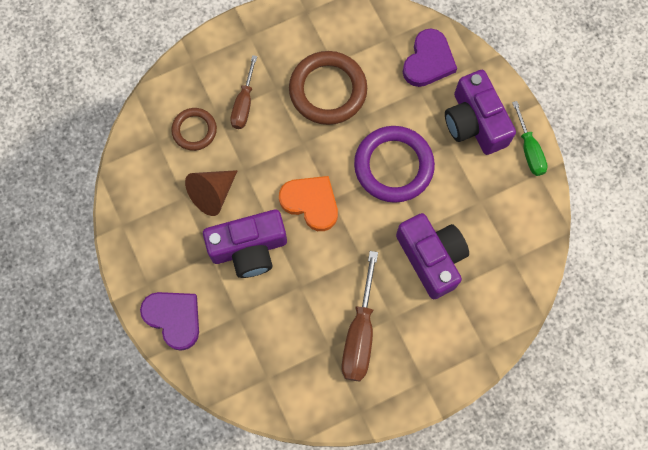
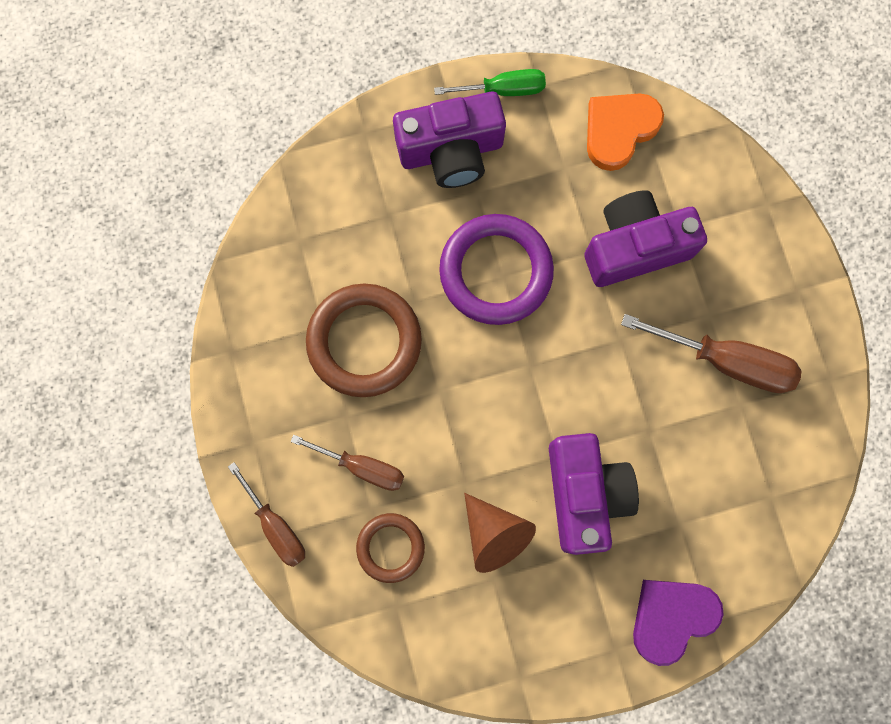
camera: 80 degrees left, 5 degrees up
orange heart [279,176,338,231] -> orange heart moved to [587,93,664,171]
purple heart [403,29,457,87] -> none
none -> brown screwdriver [228,462,305,567]

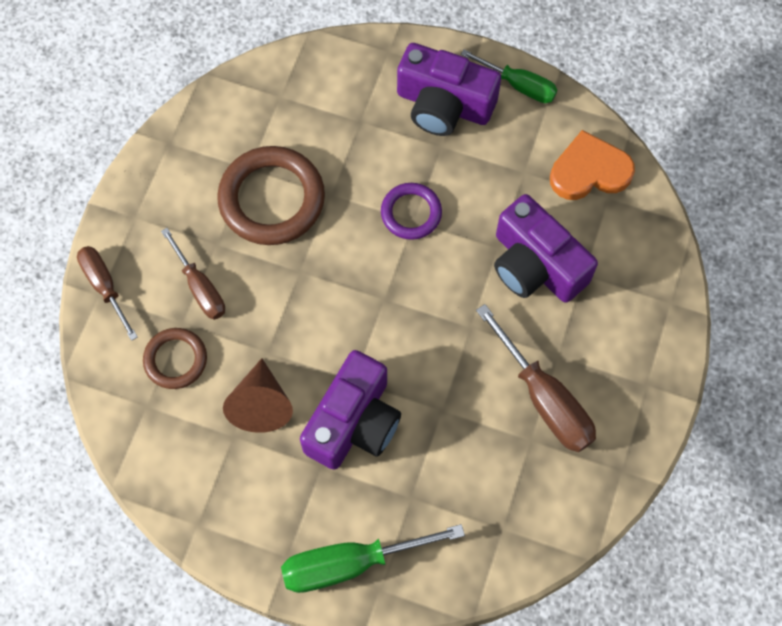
camera: 35 degrees right, 10 degrees down
brown screwdriver [228,462,305,567] -> brown screwdriver turned 150 degrees clockwise [77,246,138,341]
purple ring [439,214,554,325] -> purple ring [381,183,442,240], size x0.57
purple camera [584,190,707,287] -> purple camera turned 150 degrees counterclockwise [494,194,598,303]
purple heart [633,580,724,666] -> green screwdriver [281,524,465,593]

